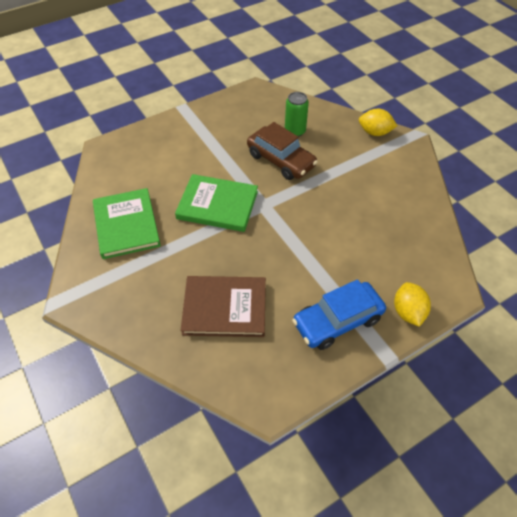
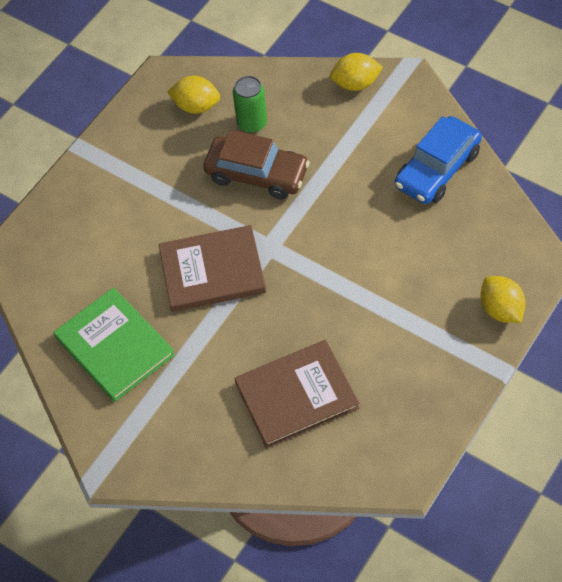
camera: 20 degrees left, 5 degrees up
green book [175,174,258,232] -> brown book [159,225,266,312]
blue car [292,279,386,350] -> blue car moved to [395,116,482,204]
none -> yellow lemon [167,76,220,114]

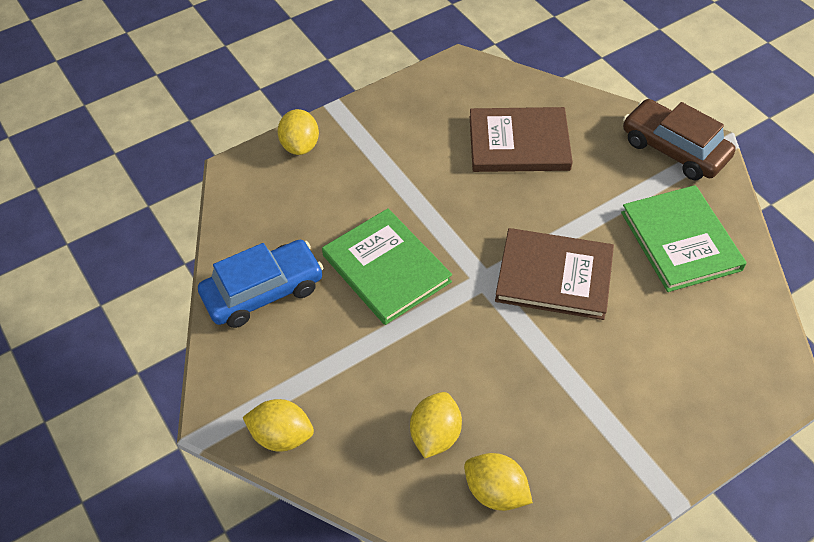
camera: 160 degrees left, 5 degrees down
brown car [203,130,310,199] -> brown car moved to [623,99,736,180]
green can [233,76,267,133] -> yellow lemon [410,392,462,458]
none -> green book [322,208,452,325]

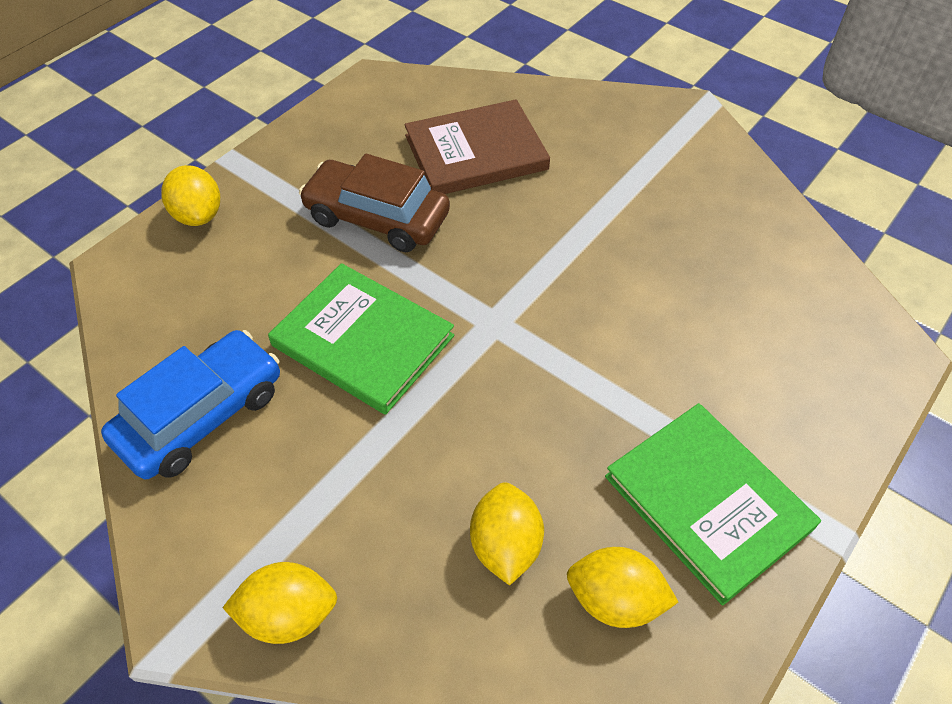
camera: 20 degrees left, 0 degrees up
brown book [495,228,614,320] -> none
green book [621,185,747,292] -> green book moved to [605,403,821,606]
brown car [623,99,736,180] -> brown car moved to [299,154,450,252]

